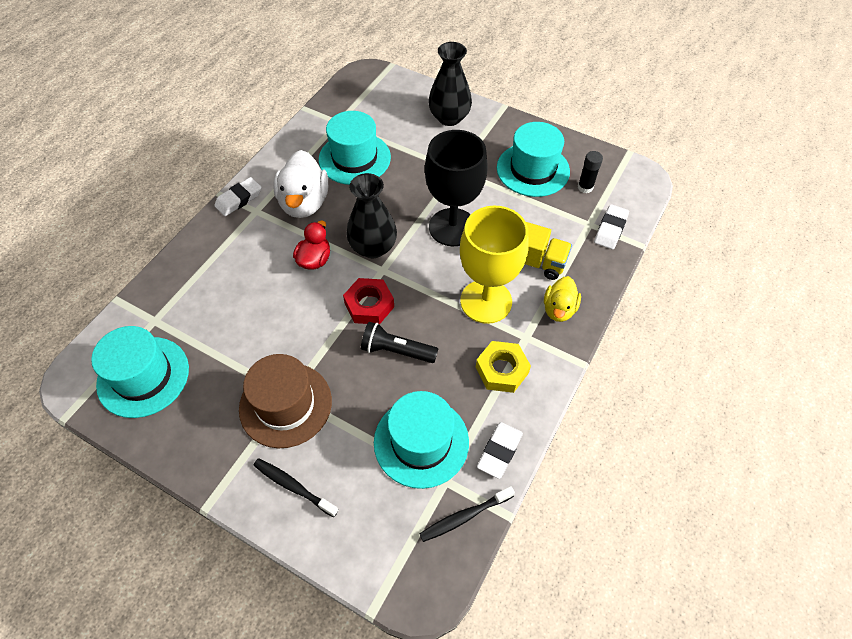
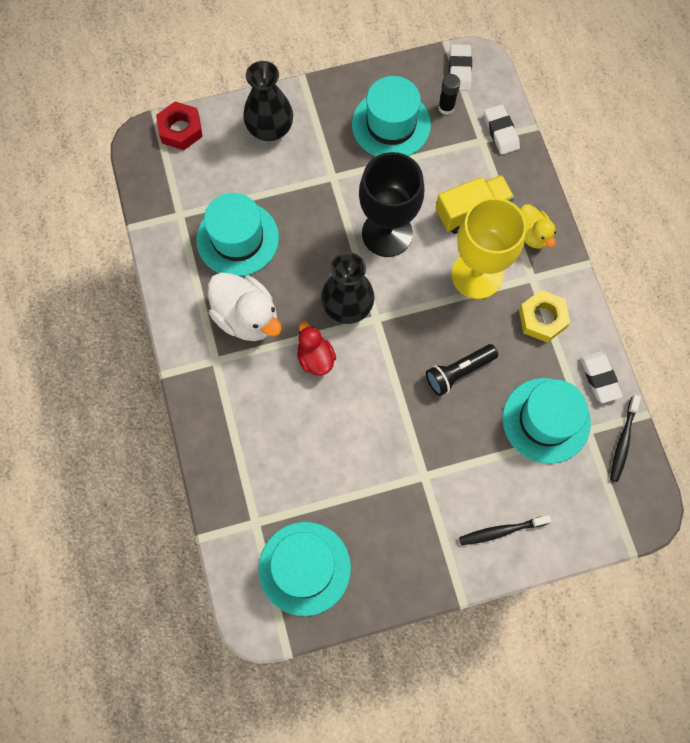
camera: 45 degrees left, 15 degrees up
white eraser [214,177,262,216] -> white eraser moved to [449,44,472,91]
brown hat [239,354,332,448] -> none
red nut [343,278,394,325] -> red nut moved to [156,101,203,150]

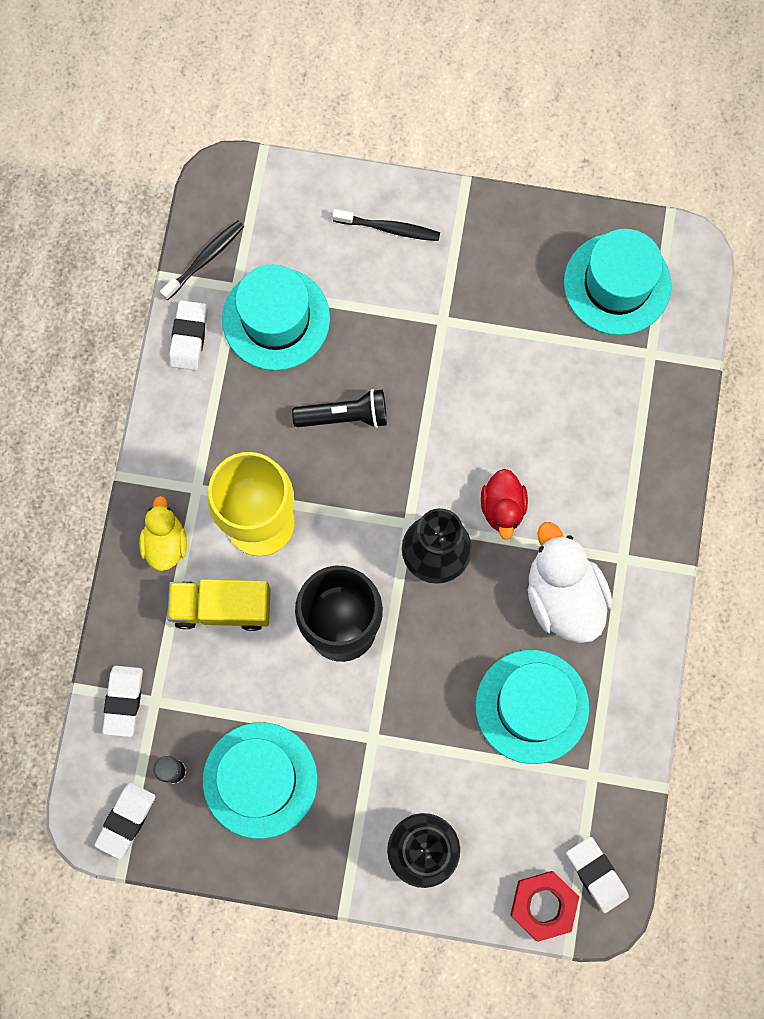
camera: 155 degrees left, 5 degrees up
yellow nut [519,290,570,343] -> none
none -> white eraser [566,837,629,913]

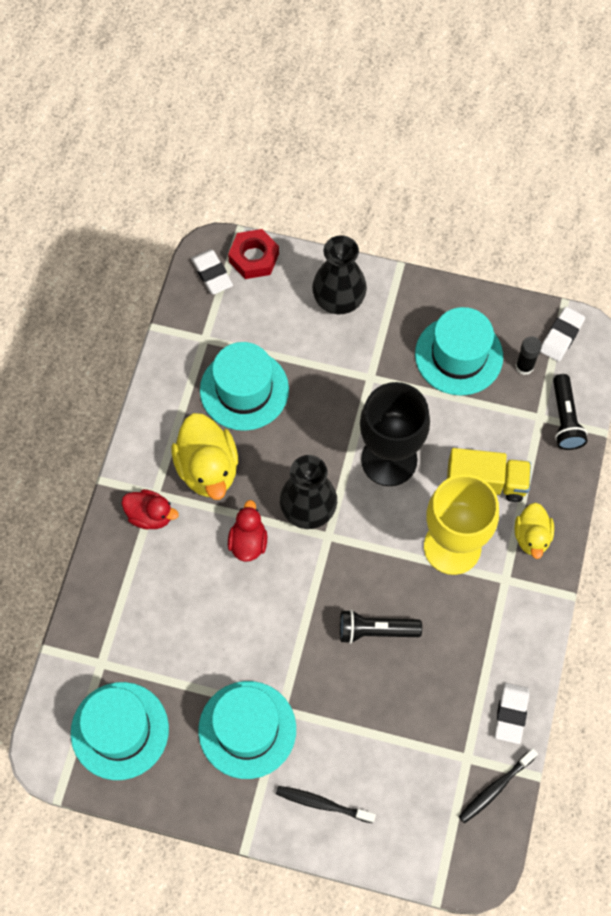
camera: 175 degrees left, 10 degrees down
white eraser [102,666,143,737] -> black flashlight [553,374,588,450]
turquoise hat [222,264,330,371] -> turquoise hat moved to [198,681,296,779]
white duck [528,522,613,643] -> yellow duck [172,413,238,500]
none -> red duck [122,489,179,530]

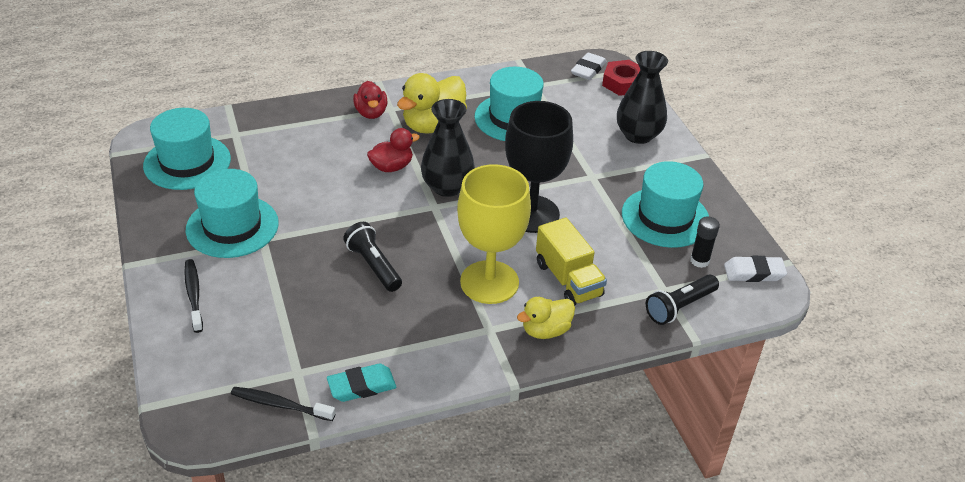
camera: 55 degrees right, 25 degrees down
white eraser [495,683,529,744] -> turquoise eraser [327,363,396,402]

